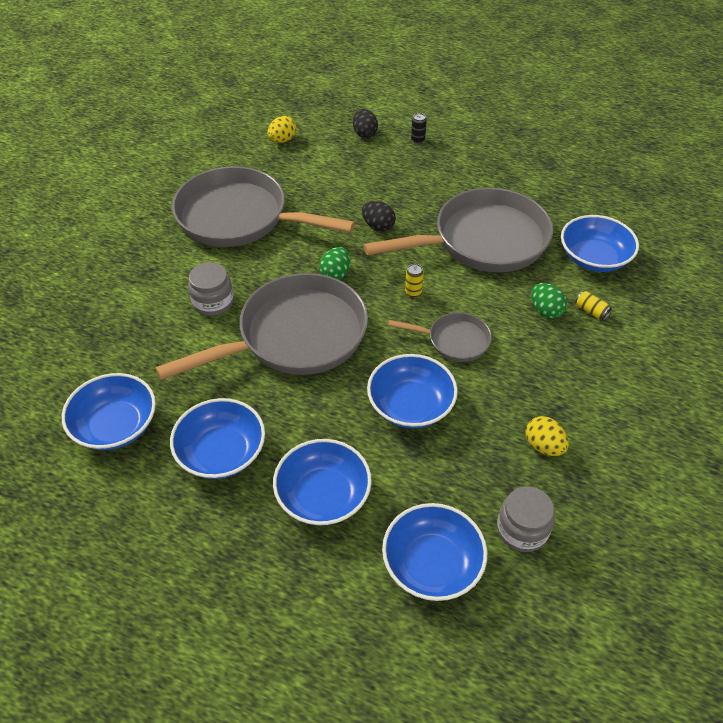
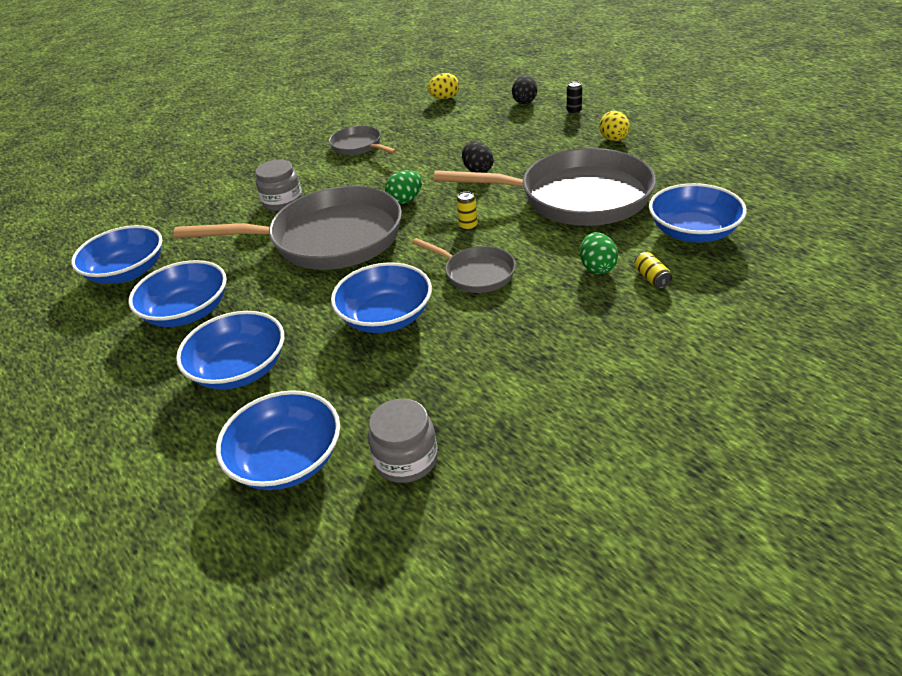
camera: 30 degrees right, 10 degrees down
grey pan [172,166,355,247] -> grey pan [329,126,397,155], size x0.48
yellow egg [526,416,569,456] -> yellow egg moved to [599,111,630,141]

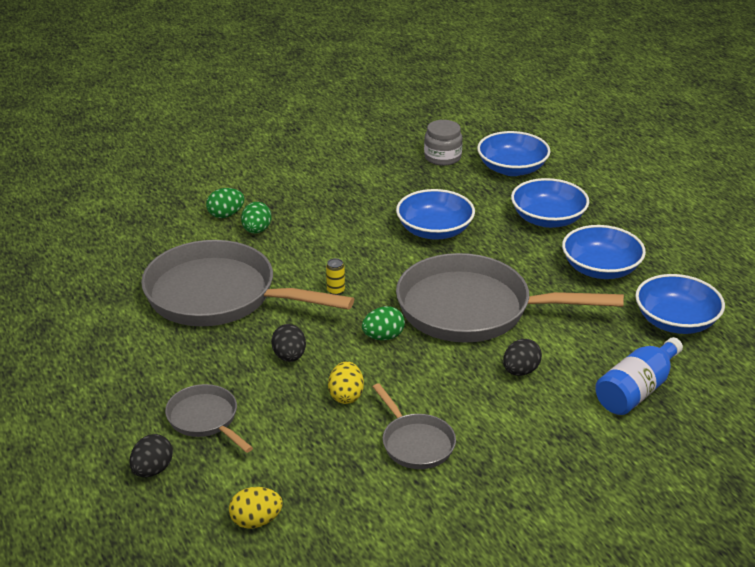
camera: 170 degrees left, 5 degrees down
grey jar [255,160,302,211] -> black egg [503,339,542,376]
grey pan [412,238,516,293] -> grey pan moved to [165,384,253,453]
black can [567,81,582,114] -> none
yellow egg [599,111,630,141] -> yellow egg moved to [328,361,364,404]
yellow can [634,252,672,288] -> green egg [206,188,244,218]
blue bowl [649,183,747,243] -> none
none -> blue bottle [595,337,683,415]

